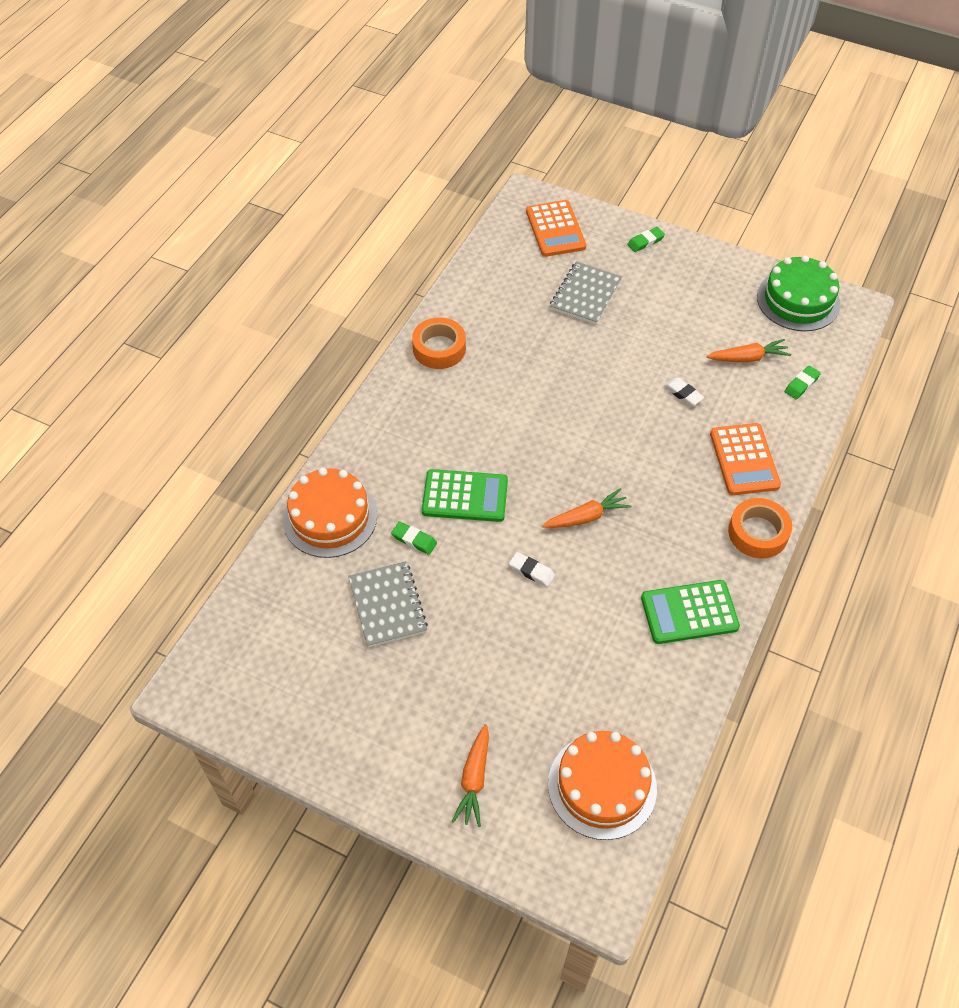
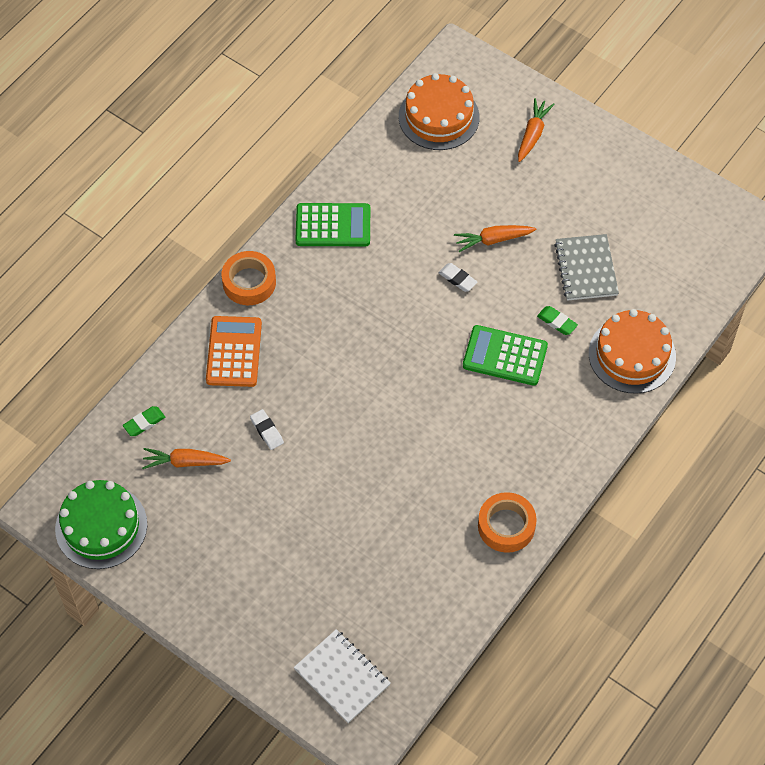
camera: 170 degrees left, 5 degrees up
orange calculator [526,200,586,257] -> white notebook [294,629,390,723]
orange carrot [542,488,632,528] -> orange carrot moved to [454,225,536,252]
grey notebook [550,261,622,325] -> none
green eraser [627,227,665,252] -> none

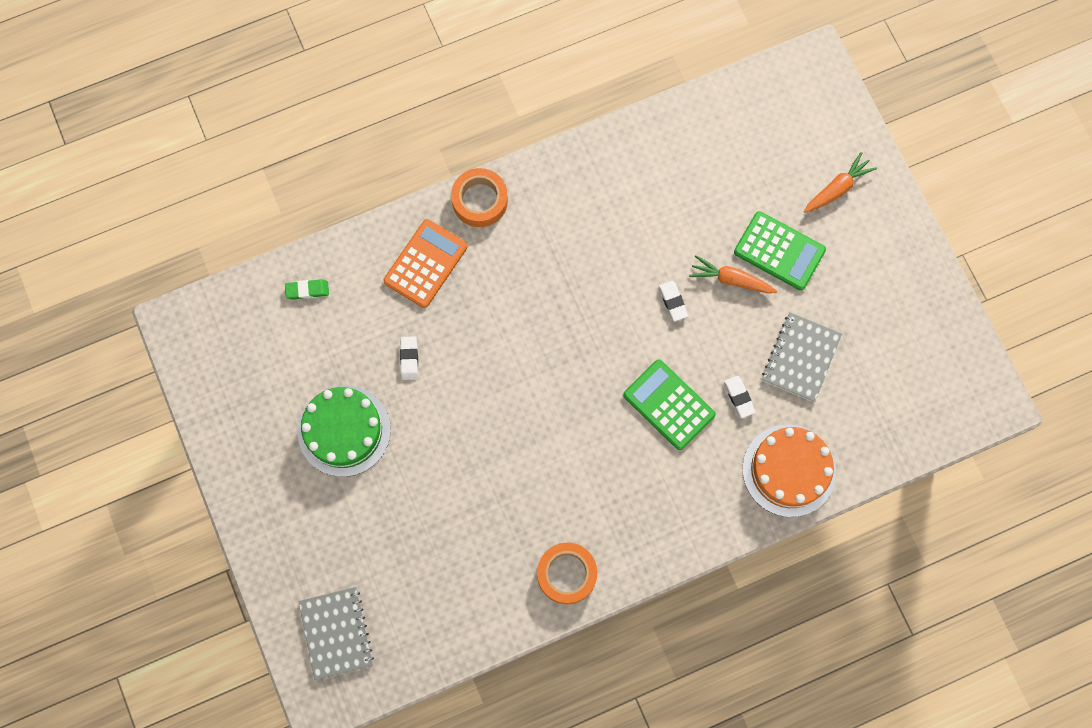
camera: 30 degrees right, 15 degrees up
green cake [55,480,147,569] -> green cake moved to [298,385,391,477]
orange carrot [142,448,231,469] -> none
white notebook [294,629,390,723] -> grey notebook [299,587,374,680]
green calculator [295,203,370,246] -> green calculator moved to [734,211,826,290]
orange cake [399,73,479,150] -> none
green eraser [537,306,578,335] -> white eraser [724,376,756,418]

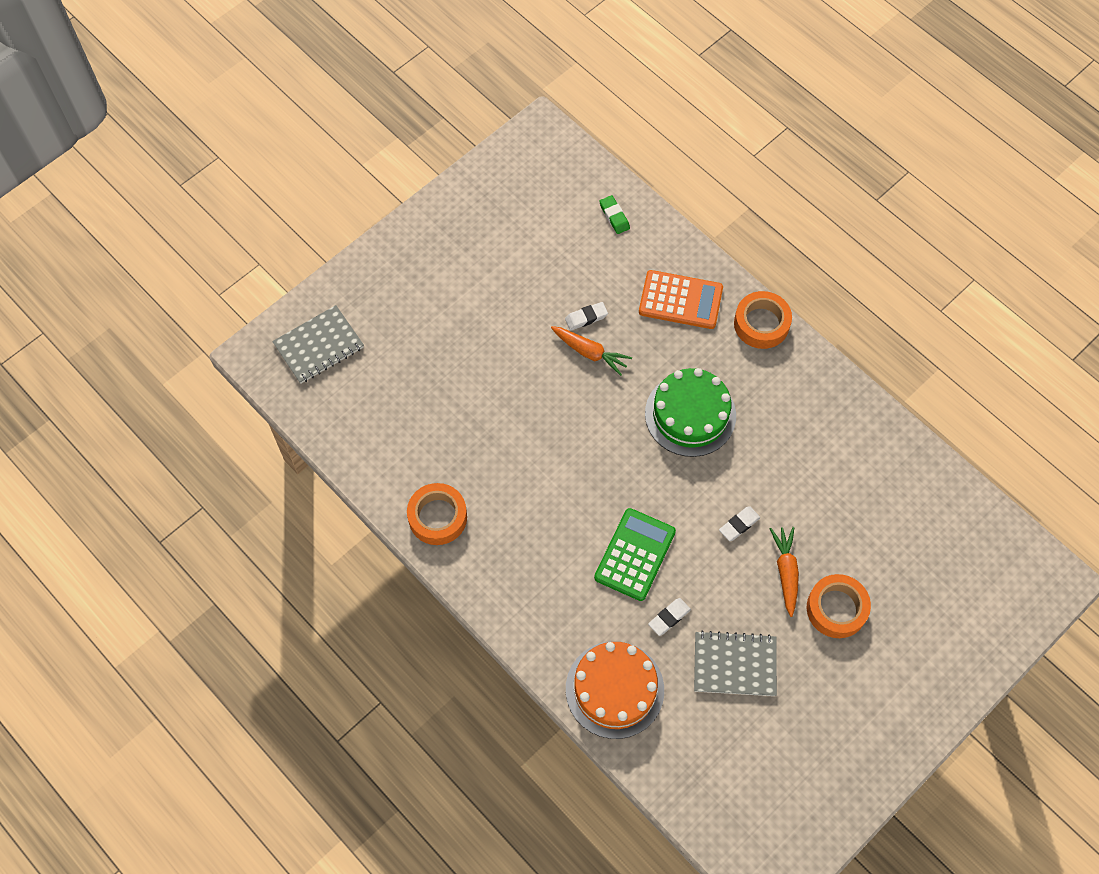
camera: 70 degrees right, 10 degrees down
green cake [298,385,391,477] -> green cake moved to [645,368,736,457]
green calculator [734,211,826,290] -> orange tape [807,574,871,638]
orange carrot [804,152,877,213] -> orange carrot moved to [551,326,632,376]

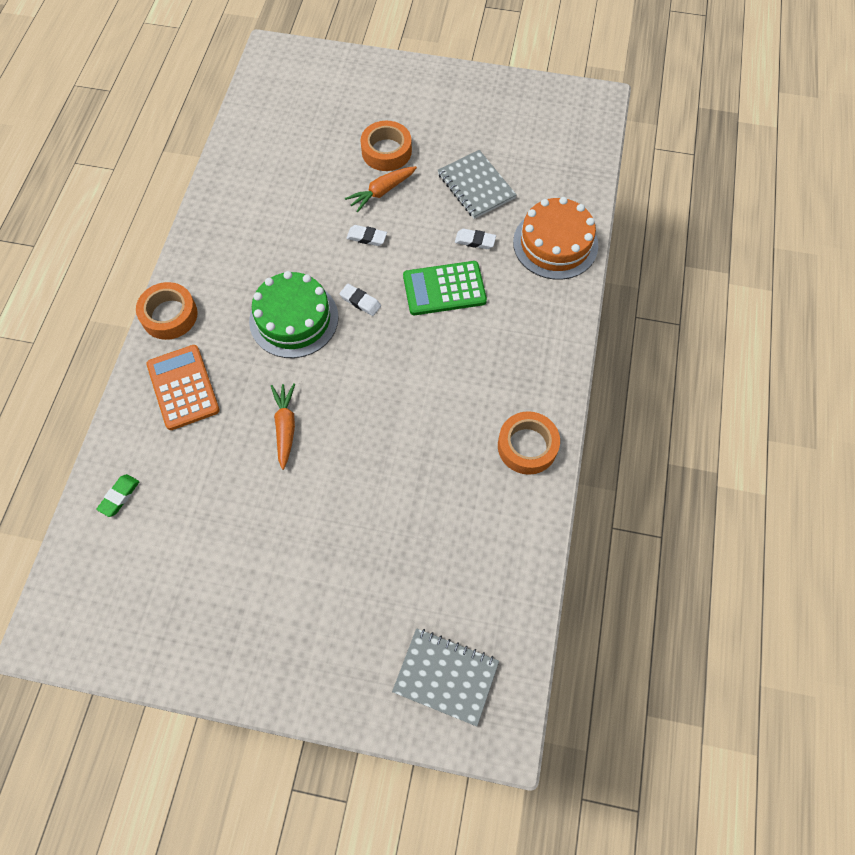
camera: 125 degrees left, 0 degrees up
white eraser [565,302,608,330] -> white eraser moved to [339,284,381,316]

